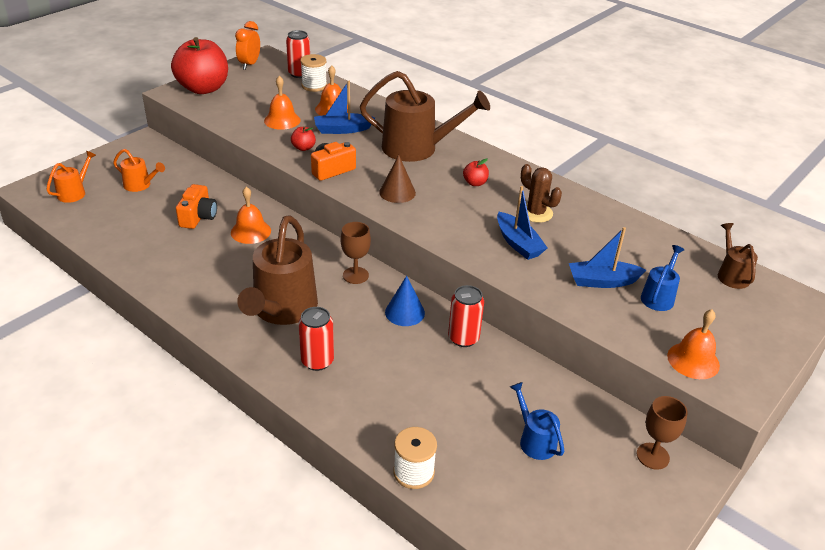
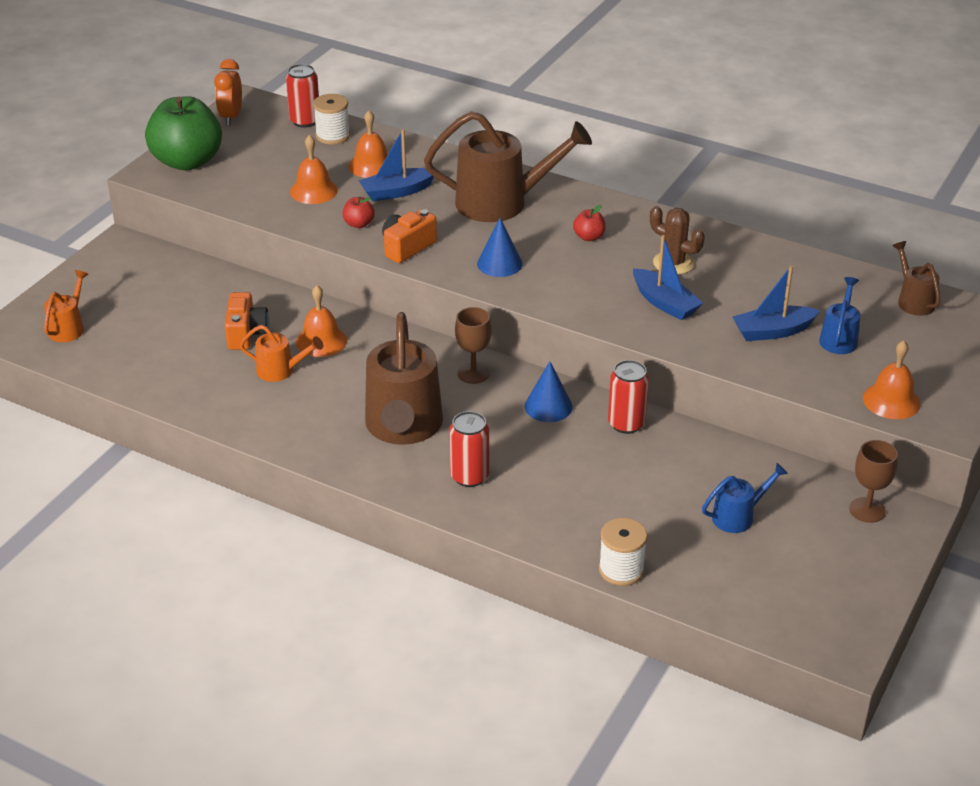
camera: 10 degrees left, 0 degrees up
orange watering can [113,149,165,192] -> orange watering can moved to [240,325,323,382]
red apple [171,37,228,94] -> green apple [145,96,222,170]
brown cone [379,155,416,203] -> blue cone [477,218,523,277]
blue watering can [510,382,565,460] -> blue watering can turned 105 degrees clockwise [702,463,788,533]

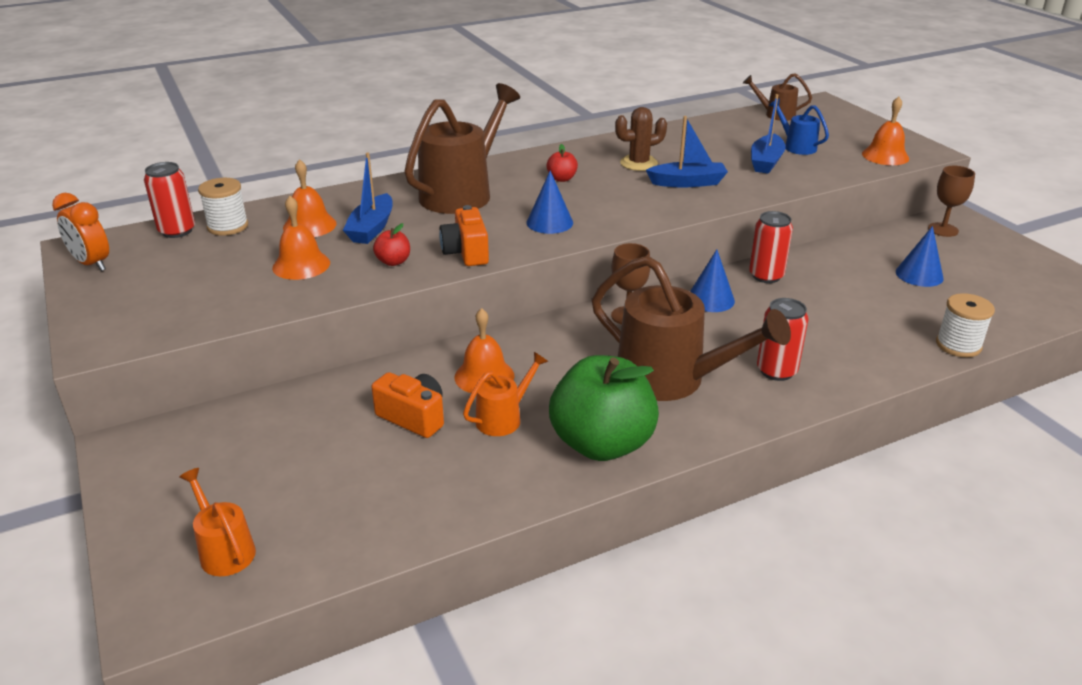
camera: 55 degrees left, 5 degrees down
green apple [145,96,222,170] -> green apple moved to [549,355,659,461]
blue watering can [702,463,788,533] -> blue cone [896,226,944,287]

